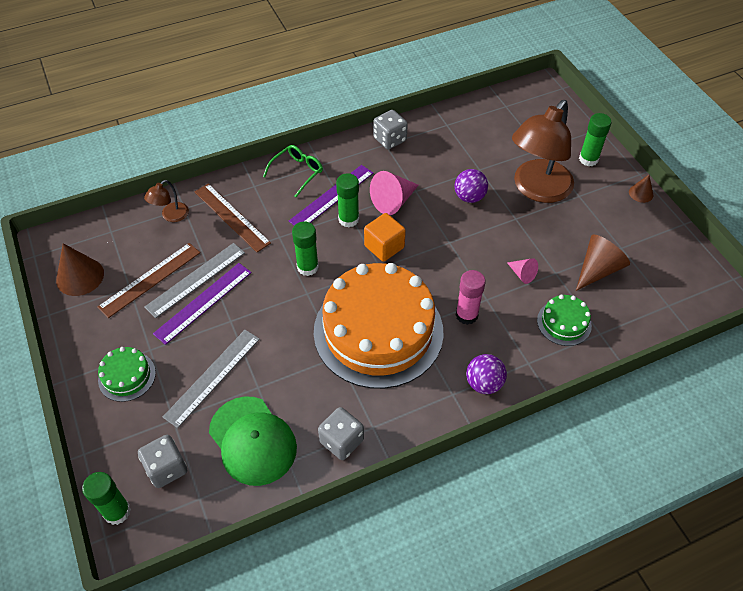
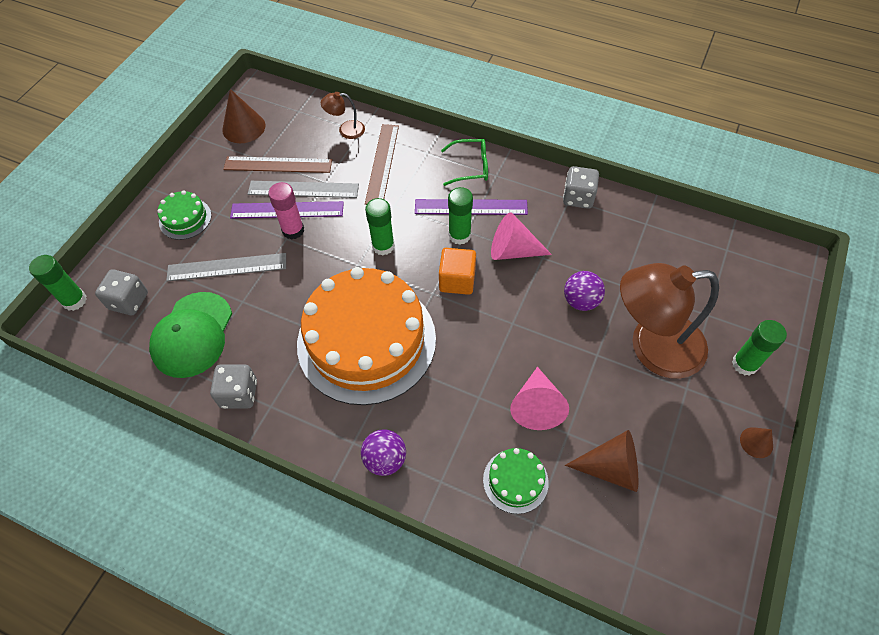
camera: 50 degrees right, 5 degrees up
pink glue stick [456,270,486,325] -> pink glue stick moved to [268,182,304,240]
pink cone [507,258,538,284] -> pink cone [510,367,569,430], size x1.79

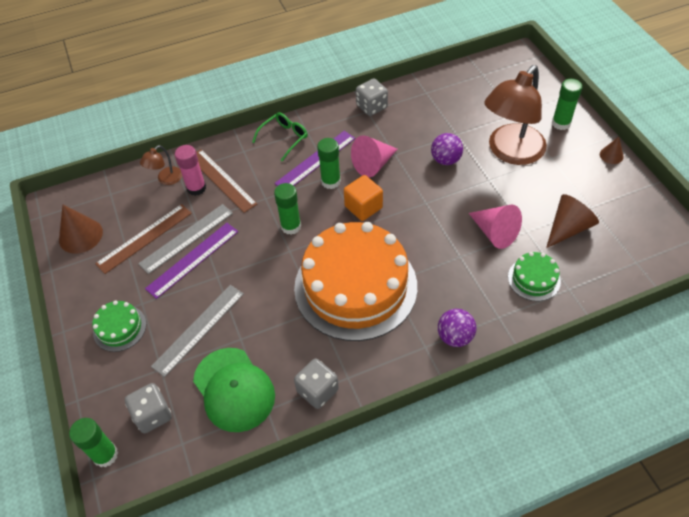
camera: 45 degrees left, 5 degrees down
pink glue stick [268,182,304,240] -> pink glue stick moved to [175,145,206,196]

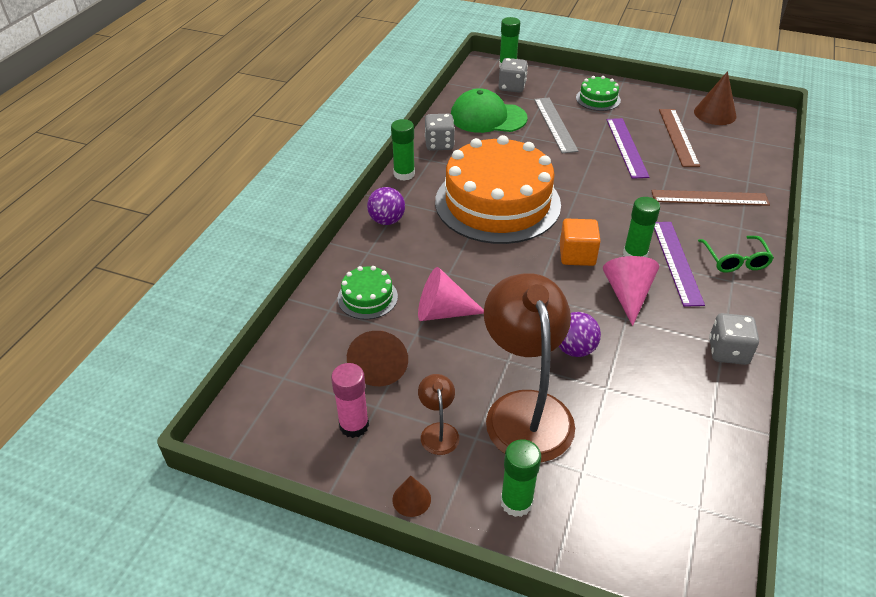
camera: 130 degrees right, 10 degrees down
grey ruler [138,204,233,274] -> none
brown lamp [140,145,182,185] -> brown lamp moved to [418,374,460,455]
pink glue stick [175,145,206,196] -> pink glue stick moved to [331,363,369,438]
green glue stick [274,183,301,235] -> green glue stick moved to [391,119,415,181]

